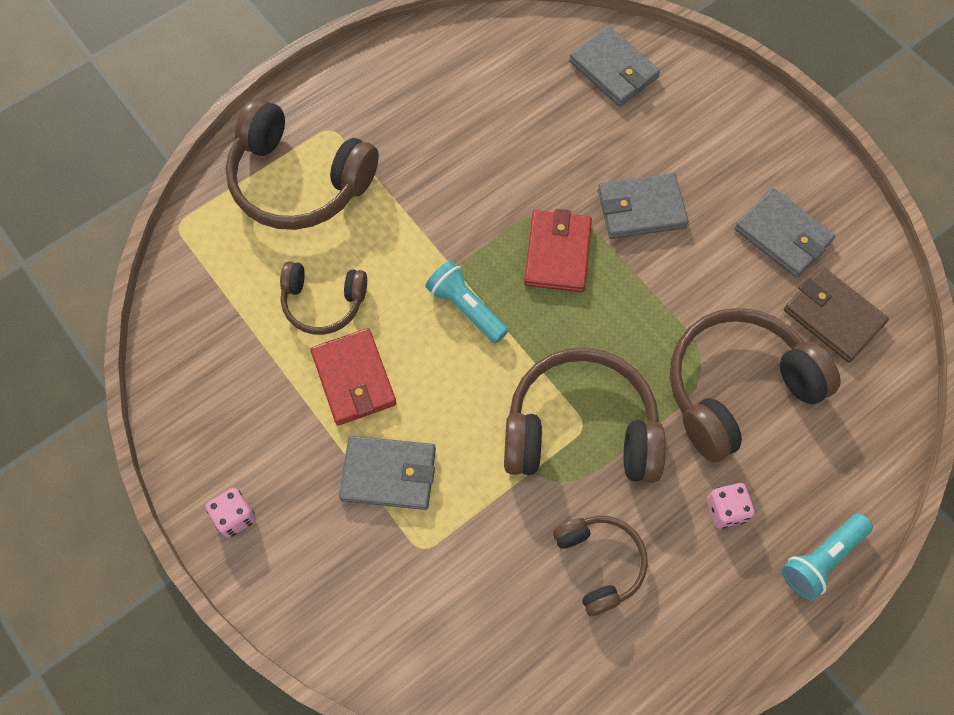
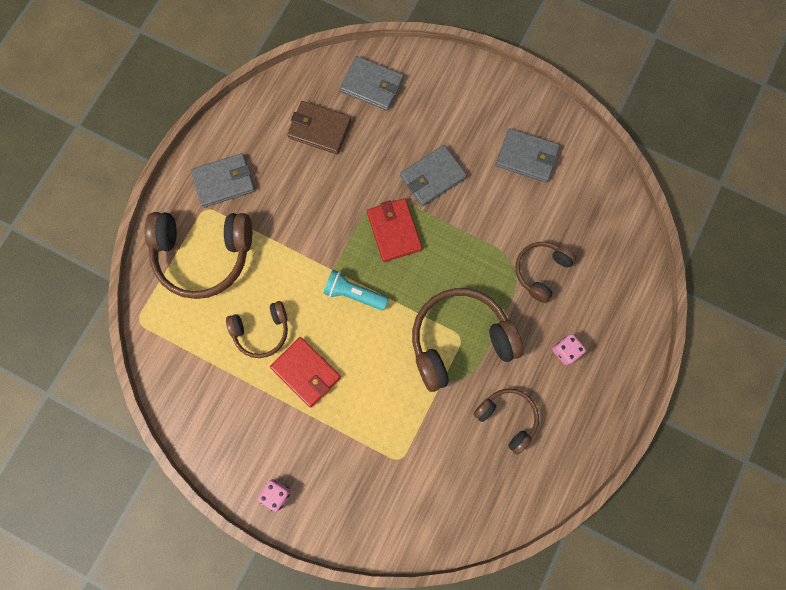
camera: 25 degrees left, 10 degrees up
grey wallet [339,436,436,510] -> grey wallet moved to [191,153,255,208]
brown headphones [670,308,841,462] -> brown headphones [515,242,576,303], size x0.57
turquoise flashlight [782,514,873,600] -> none
brown wallet [784,267,889,362] -> brown wallet moved to [287,101,351,154]

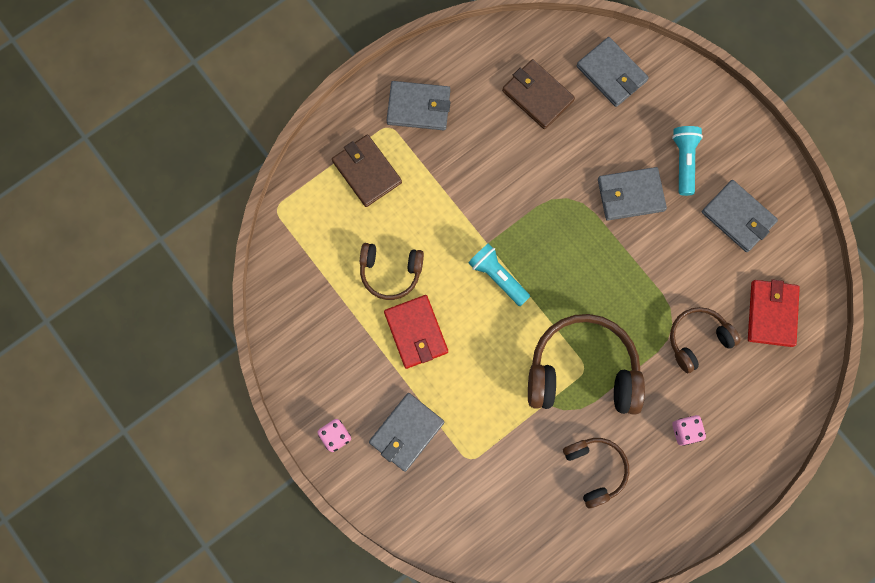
camera: 25 degrees right, 0 degrees up
brown headphones [144,212,252,299] -> brown wallet [332,135,402,207]
red wallet [367,198,422,262] -> red wallet moved to [748,280,800,347]
none -> grey wallet [369,393,444,472]
none -> turquoise flashlight [672,126,703,196]

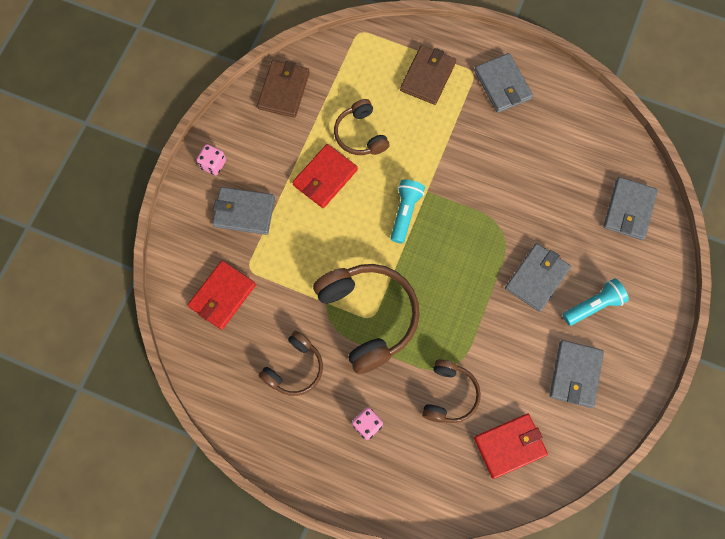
camera: 60 degrees right, 5 degrees down
brown wallet [502,59,575,129] -> brown wallet moved to [257,60,310,118]
grey wallet [598,167,667,220] -> grey wallet turned 75 degrees clockwise [505,243,571,312]
brown headphones [670,307,740,373] -> brown headphones turned 75 degrees clockwise [422,359,481,423]
none -> red wallet [188,261,256,330]

